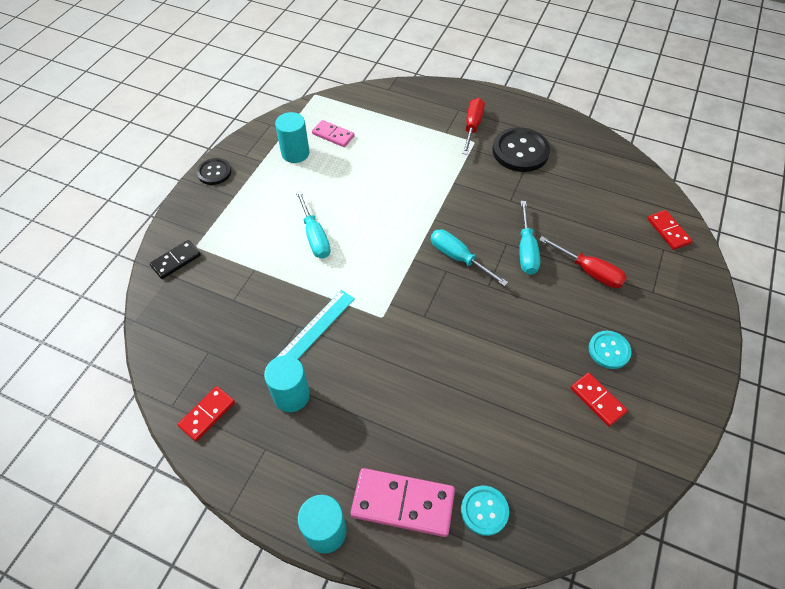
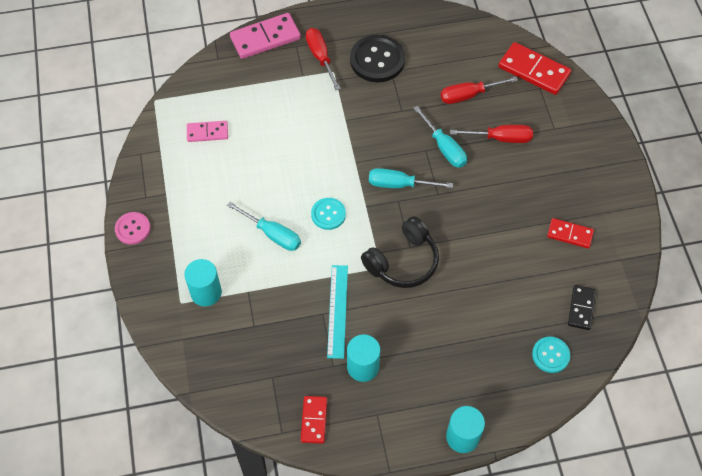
camera: 35 degrees left, 5 degrees up
black domino [149,240,201,279] -> black domino moved to [568,285,596,330]
black button [197,158,231,185] -> pink button [115,212,151,245]
turquoise cylinder [275,112,309,163] -> turquoise cylinder moved to [184,259,222,306]
pink domino [351,468,455,537] -> pink domino moved to [230,13,301,59]
turquoise button [589,331,632,369] -> turquoise button moved to [311,198,346,230]
red domino [648,210,693,250] -> red domino [498,42,571,95], size x1.68
none -> black headphones [361,216,439,288]
none -> red screwdriver [441,76,518,104]

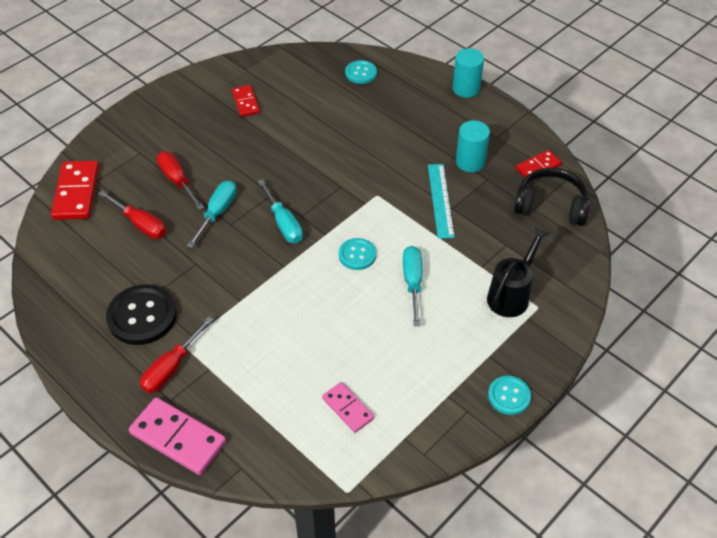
camera: 125 degrees left, 10 degrees down
pink button [115,212,151,245] -> turquoise button [488,376,531,415]
turquoise cylinder [184,259,222,306] -> black watering can [487,226,550,317]
turquoise ruler [327,265,348,359] -> turquoise ruler turned 60 degrees counterclockwise [428,164,455,239]
black headphones [361,216,439,288] -> black headphones moved to [514,168,591,226]
black domino [568,285,596,330] -> none

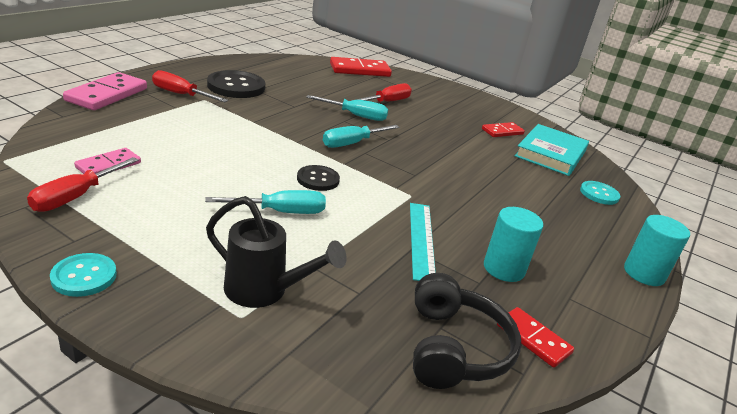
camera: 75 degrees right, 20 degrees down
red screwdriver [98,190,166,239] -> red screwdriver moved to [27,157,138,212]
turquoise button [339,238,376,270] -> black button [297,165,340,191]
turquoise ruler [428,164,455,239] -> turquoise ruler turned 75 degrees counterclockwise [410,203,436,281]
none -> turquoise book [515,124,589,176]

